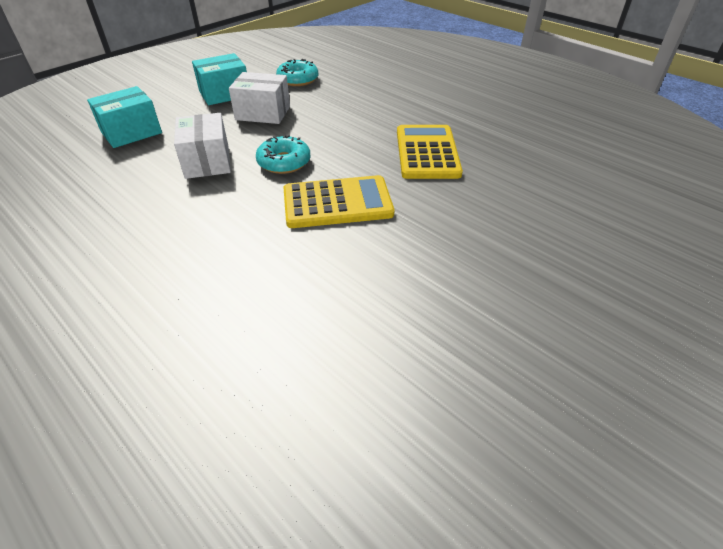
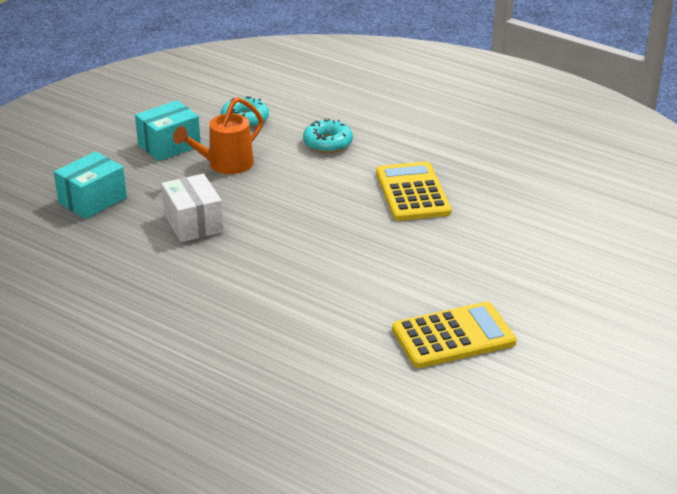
camera: 10 degrees left, 10 degrees down
white box [229,72,290,124] -> orange watering can [173,97,263,174]
turquoise donut [256,135,310,174] -> turquoise donut moved to [303,119,353,153]
yellow calculator [283,175,394,228] -> yellow calculator moved to [392,302,516,368]

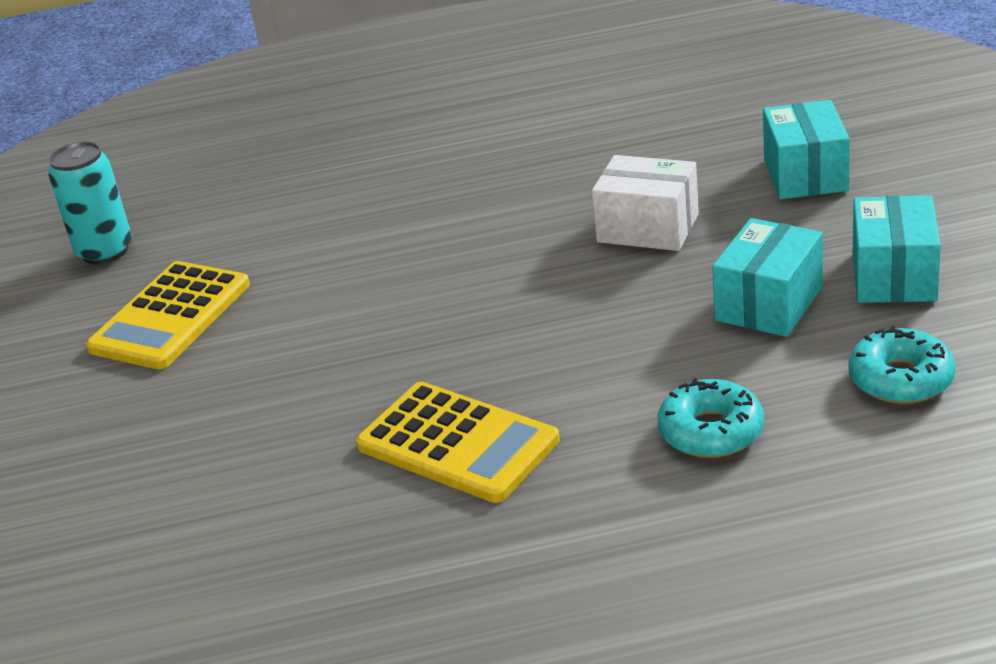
camera: 140 degrees right, 0 degrees up
orange watering can [173,97,263,174] -> turquoise box [712,218,823,337]
none -> turquoise can [48,142,132,265]

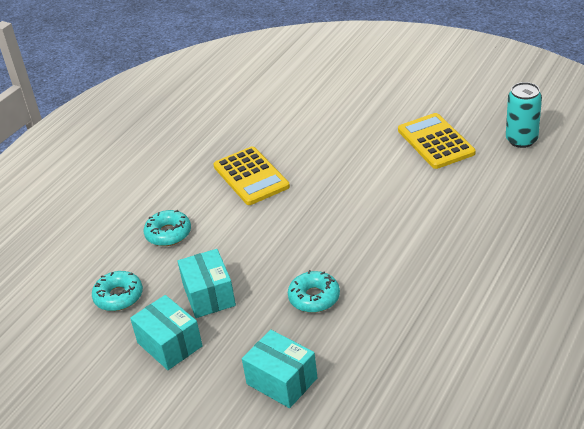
camera: 130 degrees right, 5 degrees up
yellow calculator [356,382,560,503] -> yellow calculator turned 105 degrees counterclockwise [213,146,290,205]
white box [592,155,699,251] -> turquoise donut [288,270,340,313]

